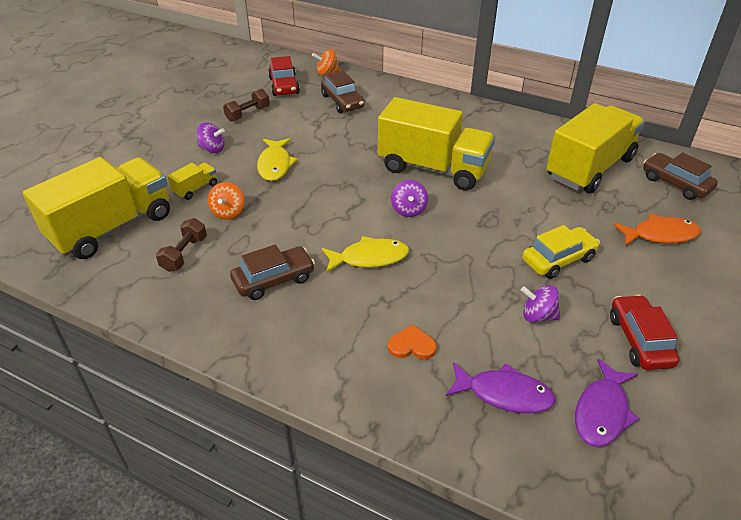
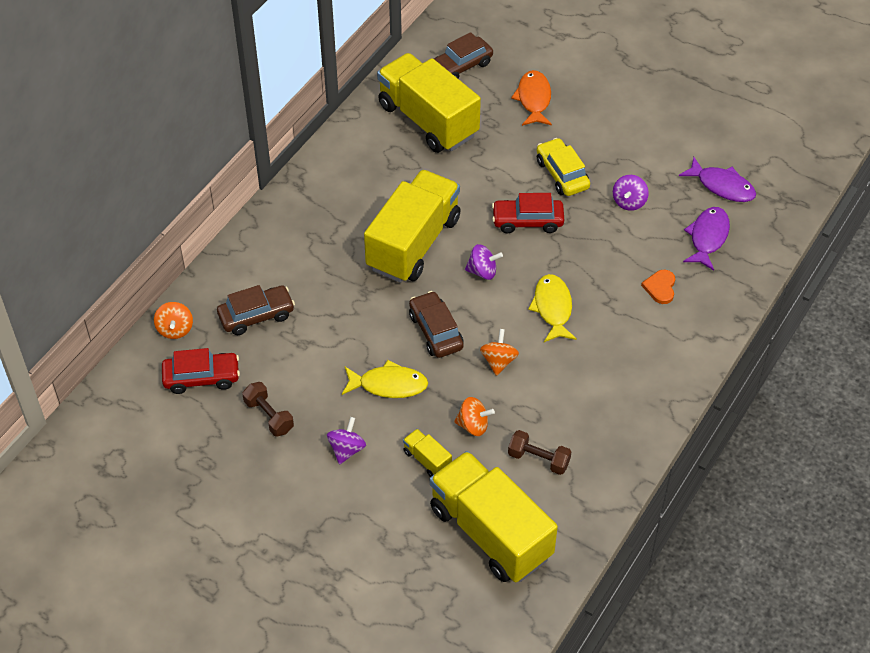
camera: 85 degrees left, 10 degrees up
brown car [230,244,315,300] -> brown car moved to [409,291,464,358]
red car [610,294,679,370] -> red car moved to [492,193,564,233]
none -> orange spinning top [480,329,519,376]

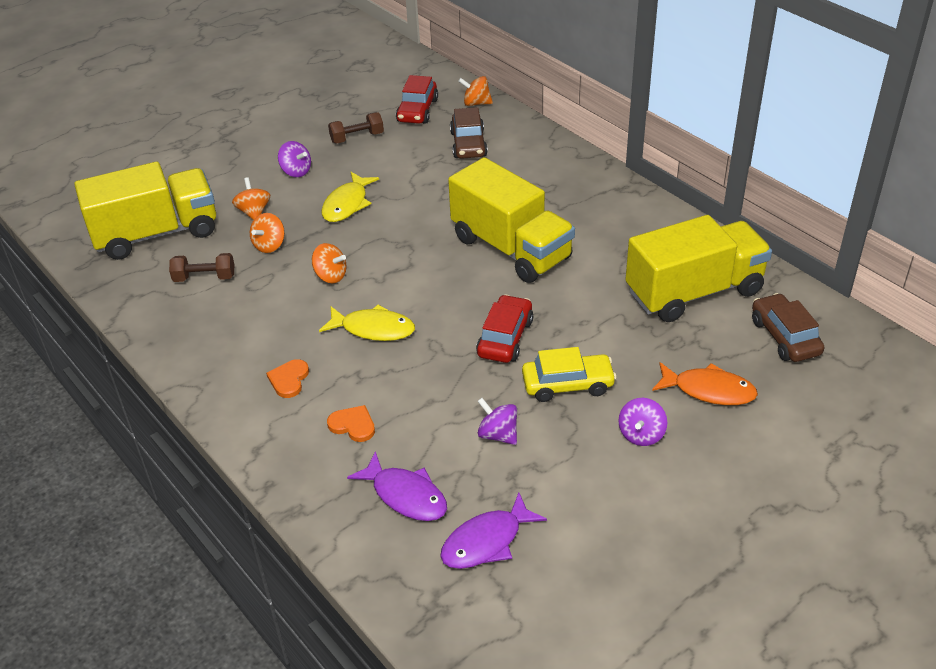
camera: 110 degrees right, 10 degrees down
yellow truck [403,429,452,477] -> orange spinning top [232,177,270,220]
brown car [409,291,464,358] -> none
purple spinning top [465,244,503,280] -> purple spinning top moved to [619,398,667,446]
brown dumbbell [508,430,571,475] -> brown dumbbell turned 45 degrees clockwise [169,253,234,282]
none -> orange heart [266,359,309,398]

